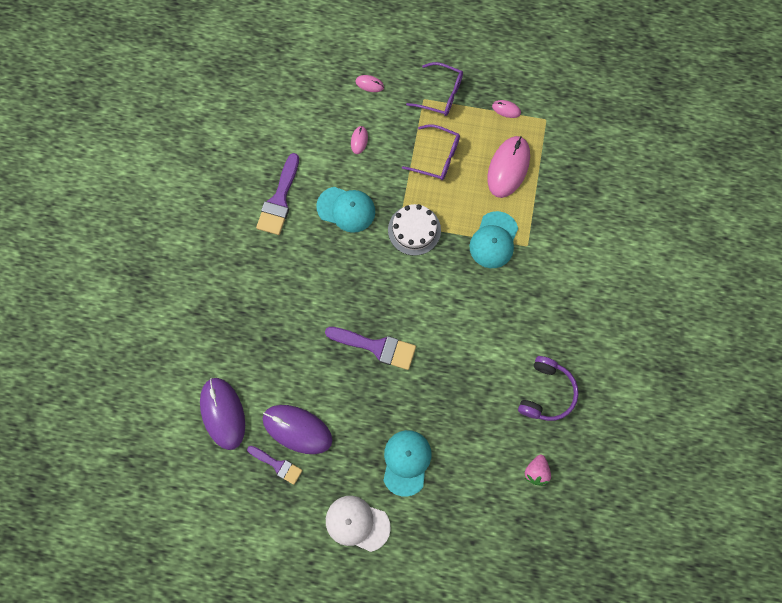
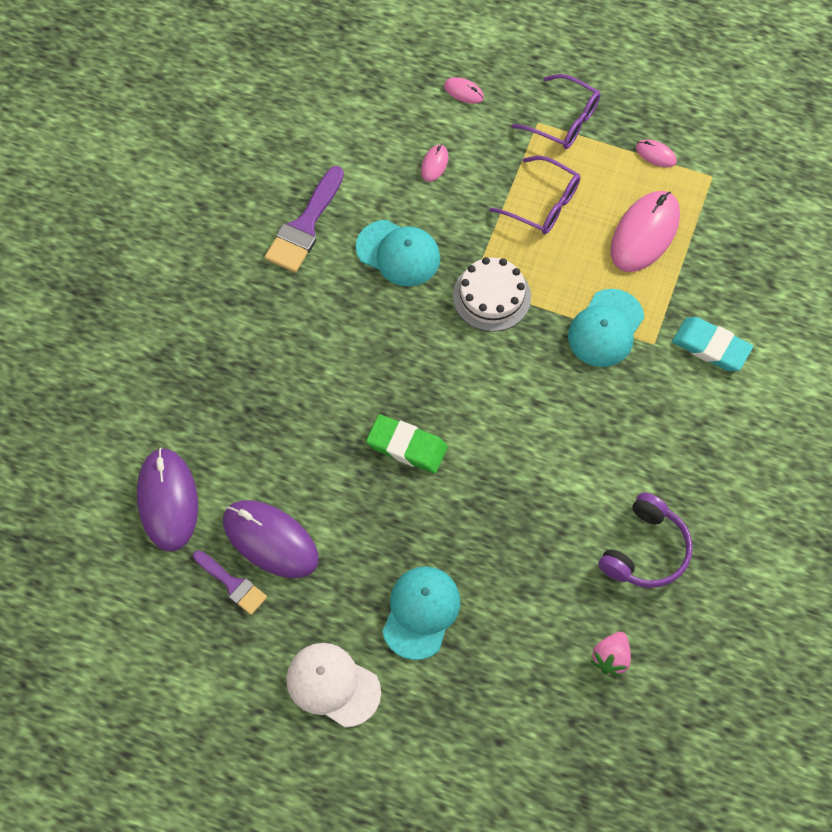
camera: 10 degrees right, 10 degrees down
purple brush [325,327,416,370] -> green eraser [366,415,448,473]
none -> turquoise eraser [672,317,753,371]

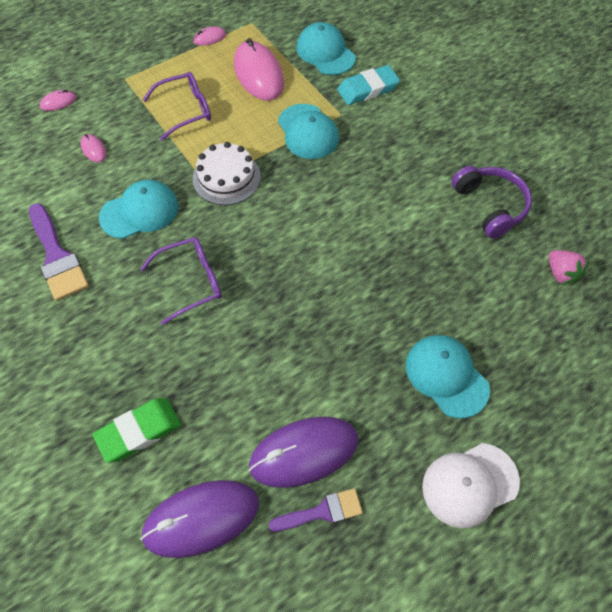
camera: 55 degrees left, 5 degrees down
purple mouse [137,448,198,552] -> purple mouse turned 45 degrees counterclockwise [140,480,259,558]
green eraser [366,415,448,473] -> green eraser moved to [93,398,181,463]
purple glasses [511,74,600,149] -> purple glasses moved to [141,237,222,325]
none -> turquoise cap [296,22,356,75]

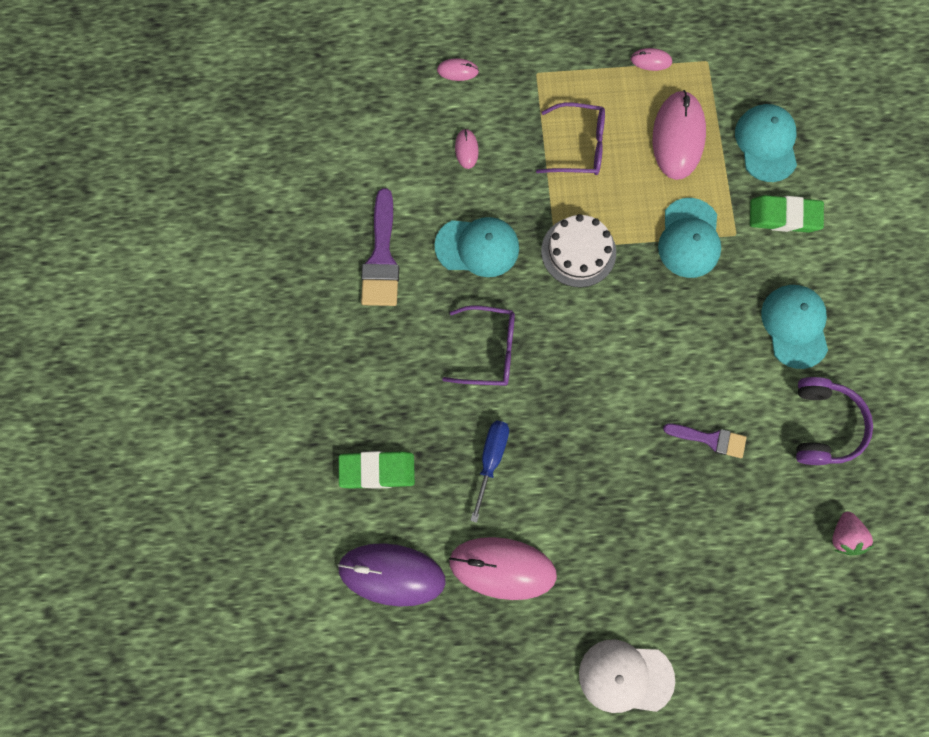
camera: 30 degrees right, 15 degrees up
purple mouse [249,417,359,488] -> pink mouse [449,537,557,600]
purple brush [269,488,363,531] -> purple brush moved to [663,424,747,458]
turquoise eraser [337,65,400,105] -> green eraser [750,195,824,233]
turquoise cap [406,335,490,418] -> turquoise cap moved to [761,285,828,369]
none -> blue screwdriver [470,420,509,523]

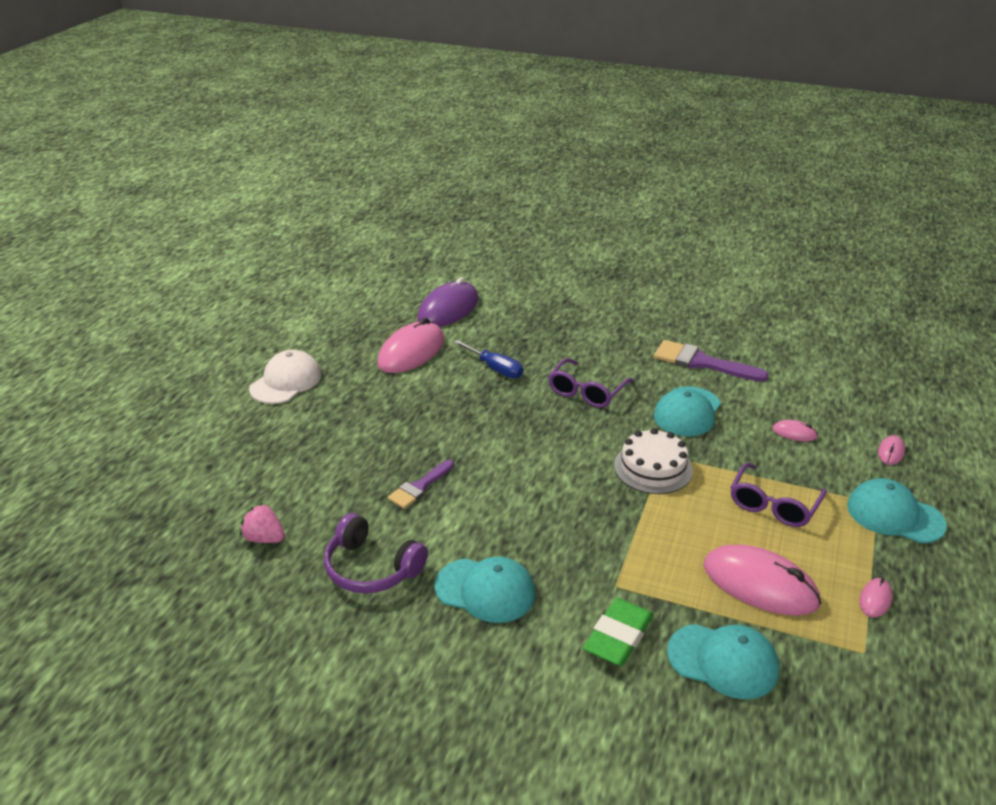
camera: 115 degrees right, 40 degrees down
green eraser [339,451,415,489] -> none
turquoise cap [658,198,721,278] -> turquoise cap moved to [847,478,947,543]

